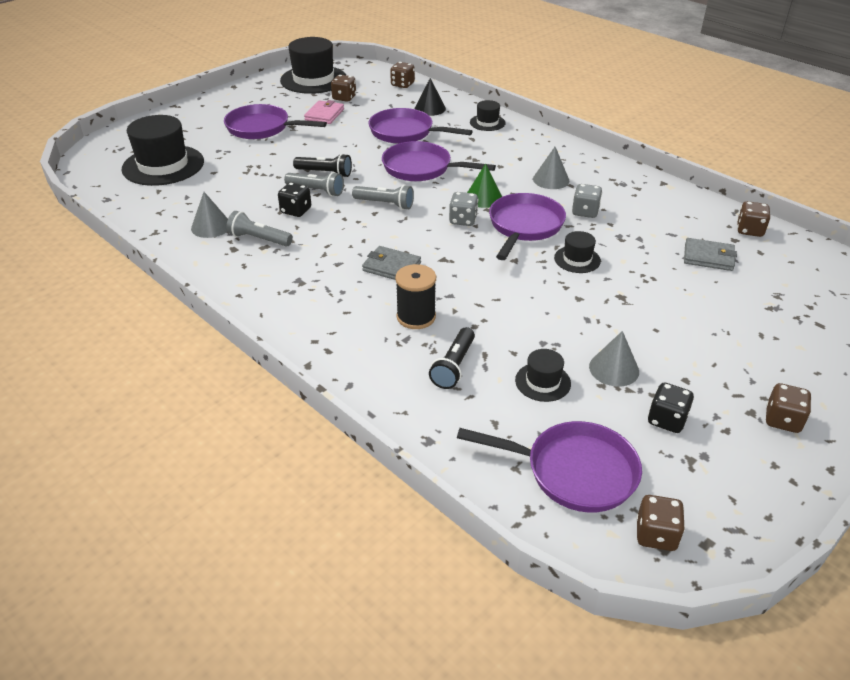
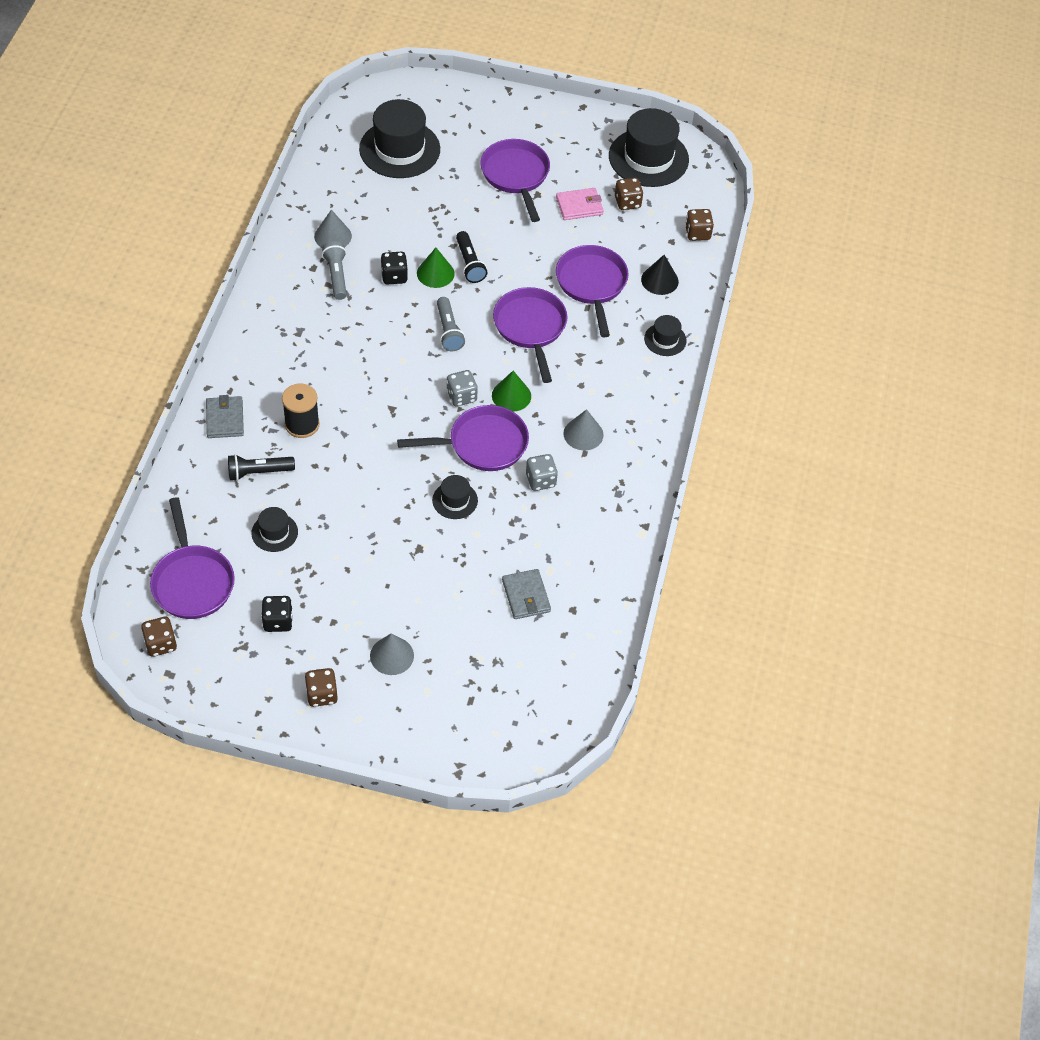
camera: 55 degrees right, 15 degrees up
grey flashlight [284,172,344,197] -> green cone [417,248,455,288]
grey wallet [362,246,421,280] -> grey wallet moved to [206,395,244,438]
grey cone [589,331,639,386] -> grey cone moved to [370,633,414,675]
brown dice [737,201,770,237] -> none

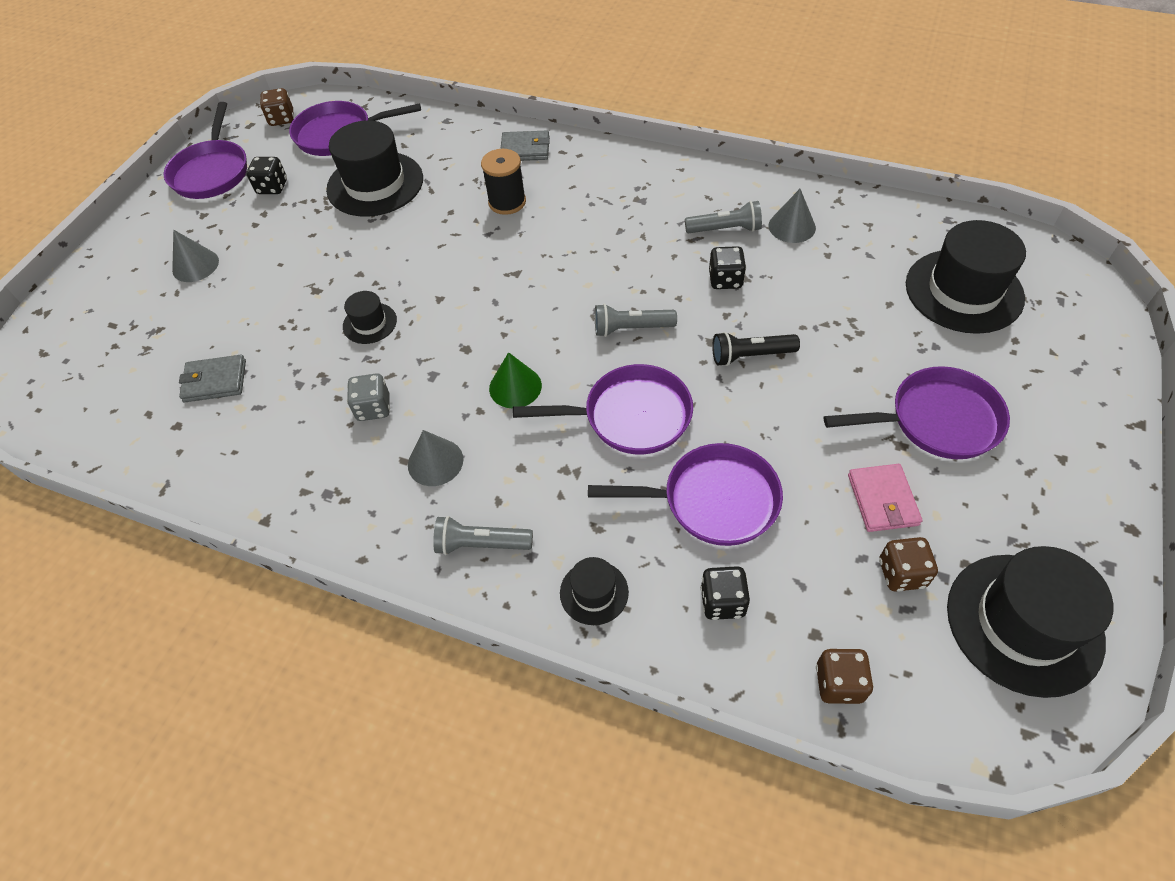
camera: 105 degrees right, 0 degrees up
black flashlight [228,454,295,481] -> none
black hat [251,507,298,552] -> black hat [326,120,423,217], size x2.05
brown dice [305,668,338,707] -> none
purple pan [397,405,529,471] -> purple pan moved to [164,102,247,199]
green cone [417,248,455,288] -> none
grey dice [446,370,478,406] -> none
black cone [641,255,679,295] -> black dice [700,566,750,620]
none -> grey flashlight [433,516,533,555]

